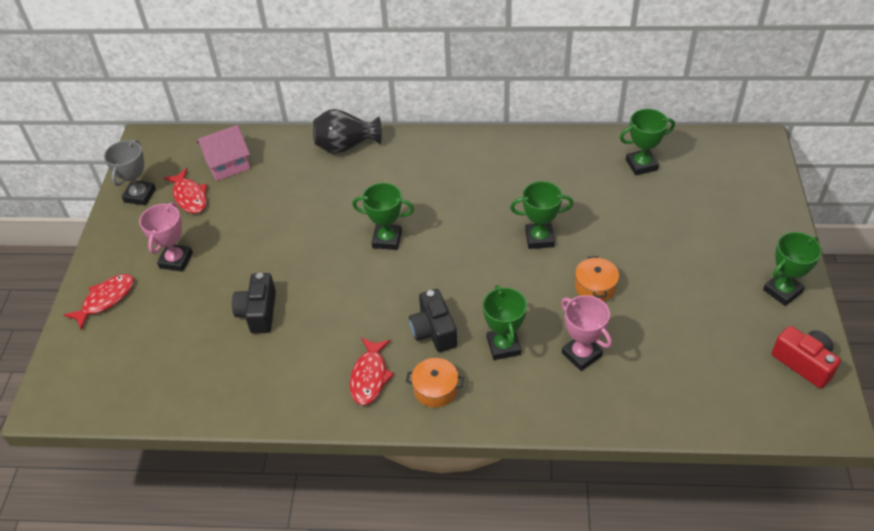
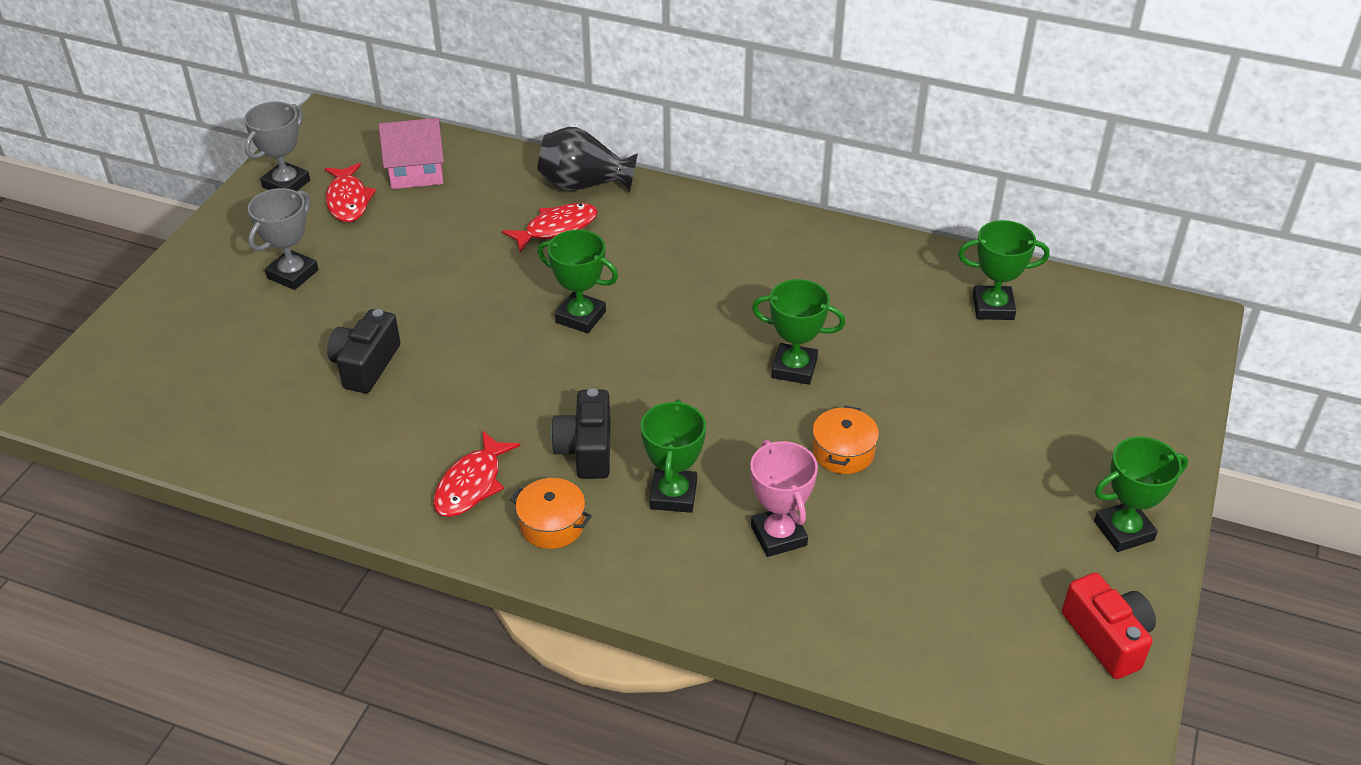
camera: 15 degrees right, 5 degrees down
red fish [64,274,134,330] -> red fish moved to [502,203,598,252]
pink trophy [139,202,193,272] -> grey trophy [248,188,318,290]

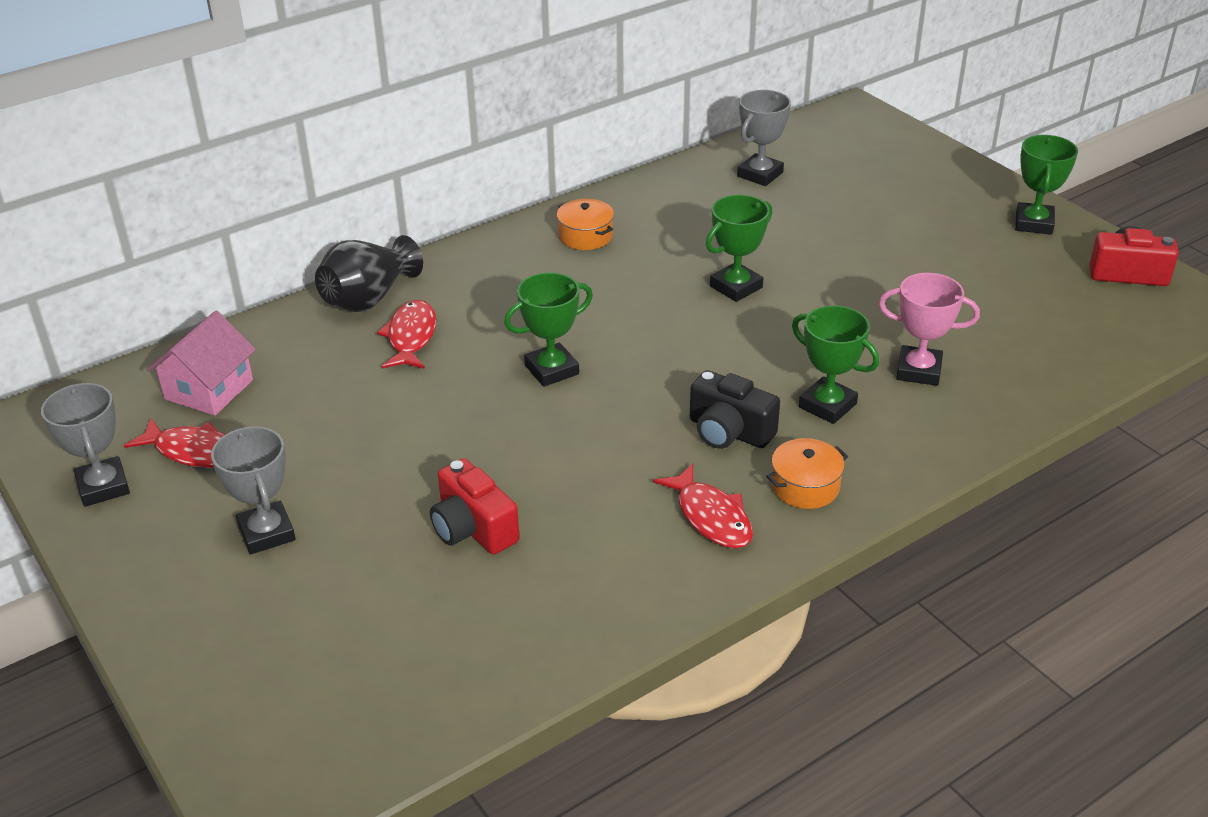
camera: 55 degrees left, 5 degrees down
black camera [327,309,400,393] -> red camera [430,458,520,555]
orange pot [812,406,879,474] -> orange pot moved to [557,199,614,250]
green trophy [958,220,1050,320] -> grey trophy [737,90,791,186]

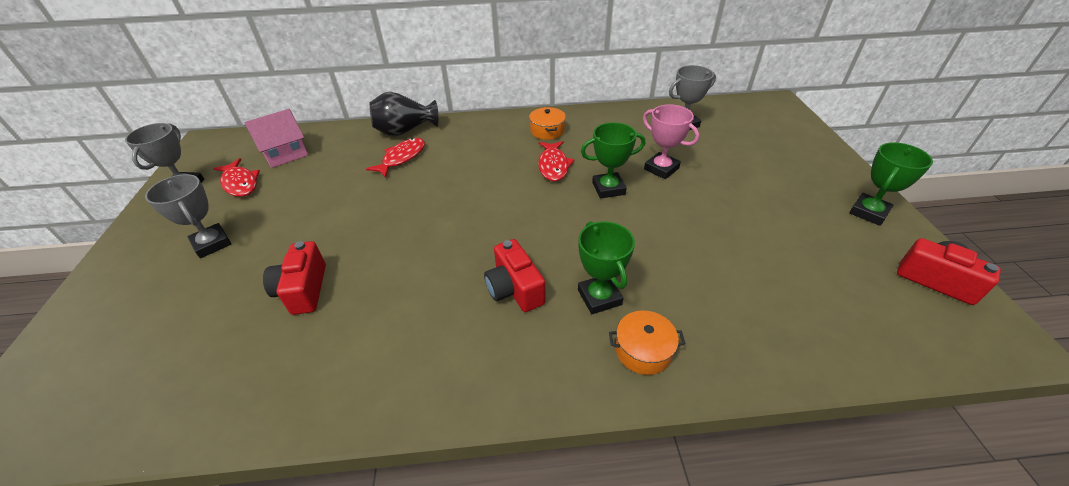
camera: 30 degrees right, 5 degrees up
grey trophy [211,426,296,554] -> grey trophy turned 45 degrees counterclockwise [145,174,231,258]
green trophy [504,272,593,387] -> none
red fish [653,463,753,549] -> red fish moved to [538,141,574,181]
black camera [690,370,780,449] -> red camera [484,239,545,312]
orange pot [766,438,848,509] -> orange pot moved to [609,310,685,375]
pink trophy [879,273,980,386] -> pink trophy moved to [643,104,699,179]

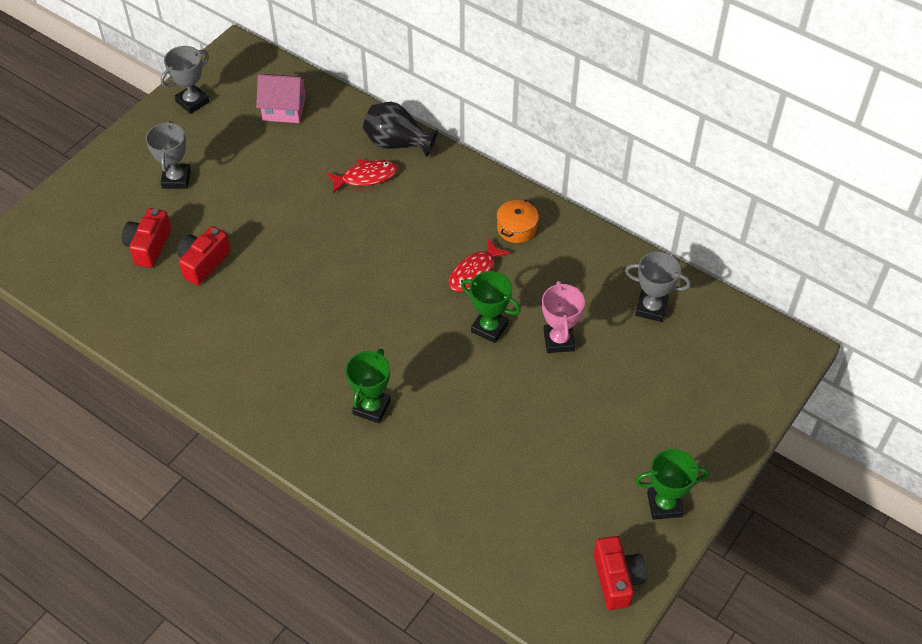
camera: 40 degrees right, 10 degrees up
red fish [213,158,260,197] -> none
red camera [484,239,545,312] -> red camera moved to [122,208,171,268]
orange pot [609,310,685,375] -> none

